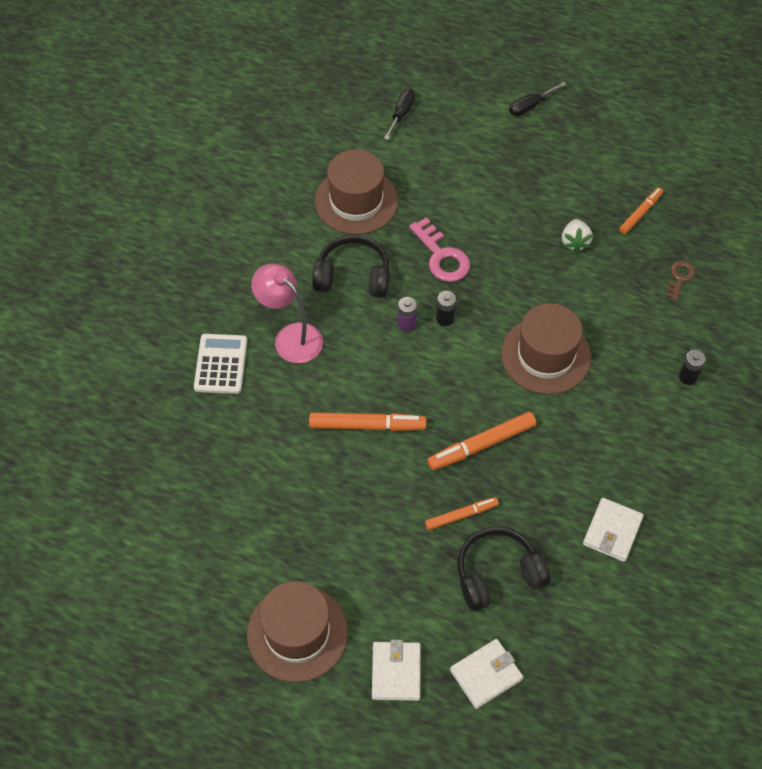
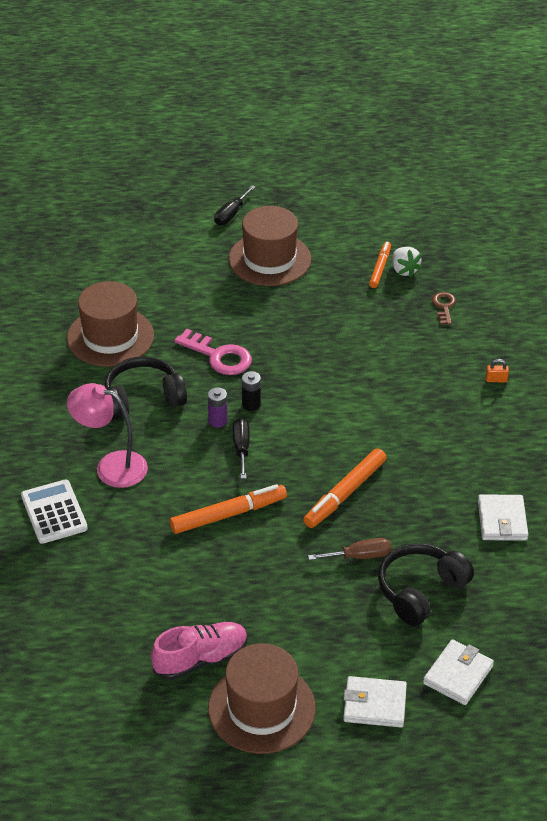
camera: 25 degrees left, 15 degrees down
white wallet [372,640,421,701] -> white wallet turned 60 degrees counterclockwise [343,676,407,728]
black screwdriver [384,88,415,140] -> black screwdriver moved to [233,418,250,479]
orange marker [425,497,499,530] -> brown screwdriver [308,538,391,560]
brown hat [501,303,591,394] -> brown hat moved to [228,206,311,286]
white strawberry [562,219,593,253] -> white strawberry moved to [392,247,422,278]
black battery [679,350,706,385] -> orange padlock [486,359,509,383]
none -> pink shoe [151,622,247,680]

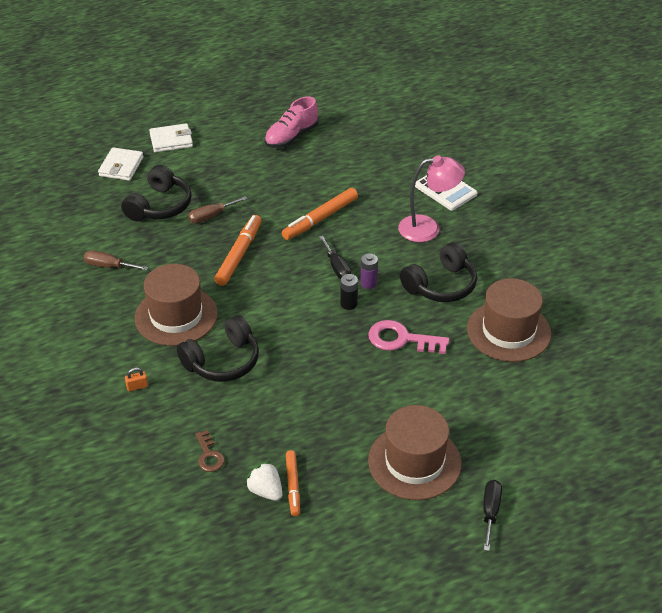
camera: 160 degrees right, 0 degrees up
brown hat [208,644,316,754] -> brown hat moved to [135,264,218,346]
white wallet [478,495,528,541] -> brown screwdriver [84,250,148,270]
none -> black headphones [177,315,259,382]

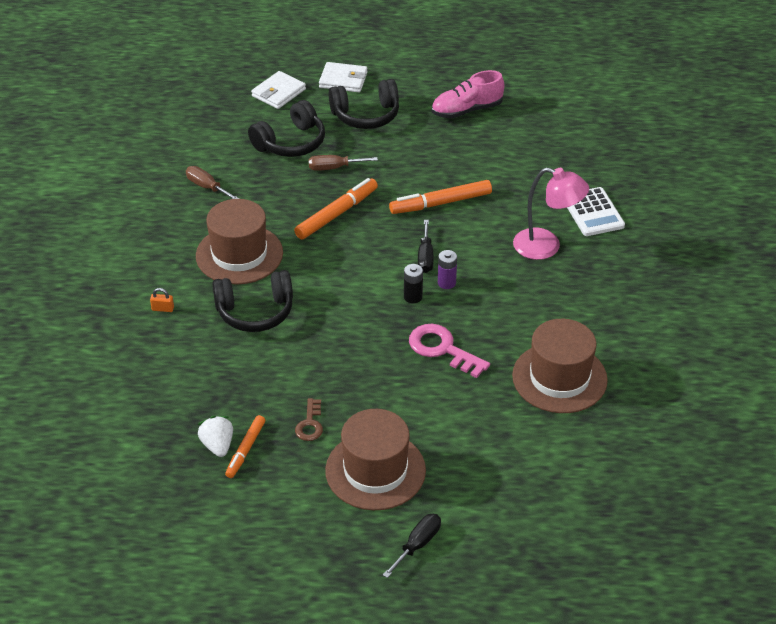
camera: 25 degrees right, 0 degrees up
brown key [196,430,225,472] -> brown key moved to [295,398,323,441]
black headphones [400,242,477,302] -> black headphones moved to [329,79,399,129]

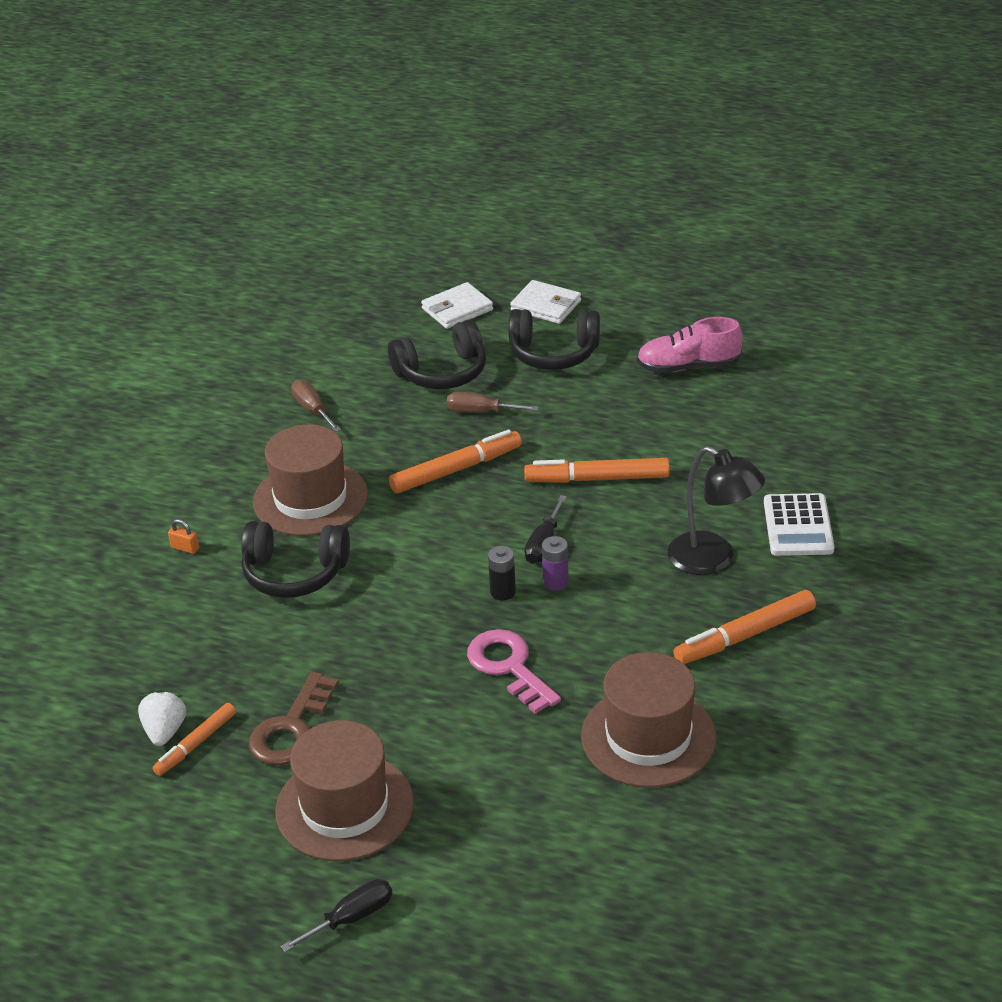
camera: 20 degrees right, 5 degrees down
brown key [295,398,323,441] -> brown key [249,672,339,765], size x1.70
pink lamp [513,168,589,260] -> black lamp [668,446,765,575]
none -> orange marker [673,590,816,664]

